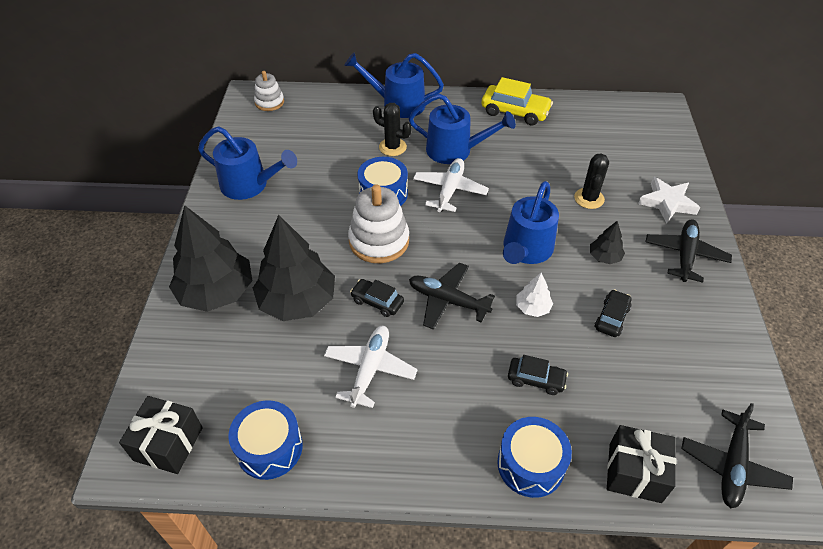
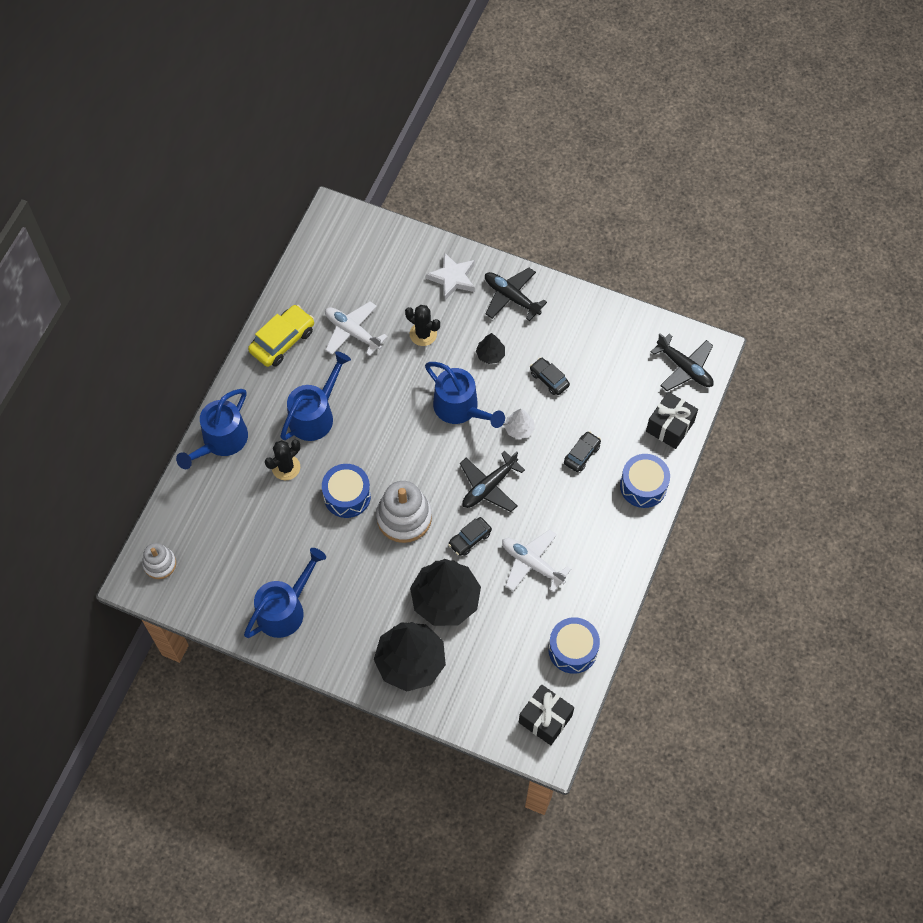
camera: 70 degrees left, 15 degrees up
white plane [413,158,489,212] -> white plane moved to [325,301,388,356]

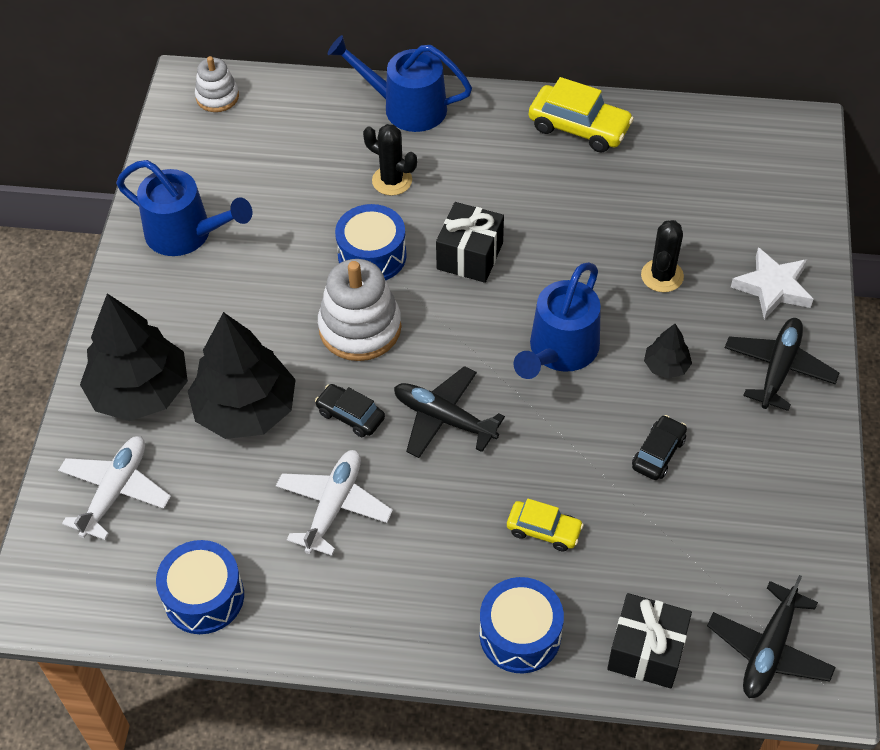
camera: 75 degrees right, 10 degrees down
blue watering can [280,351,351,441] -> none
white plane [325,301,388,356] -> white plane moved to [58,436,171,540]
white tree [504,409,535,439] -> none
black gift [519,684,574,745] -> black gift moved to [436,202,504,283]
black car [564,431,601,472] -> yellow car [507,499,584,551]

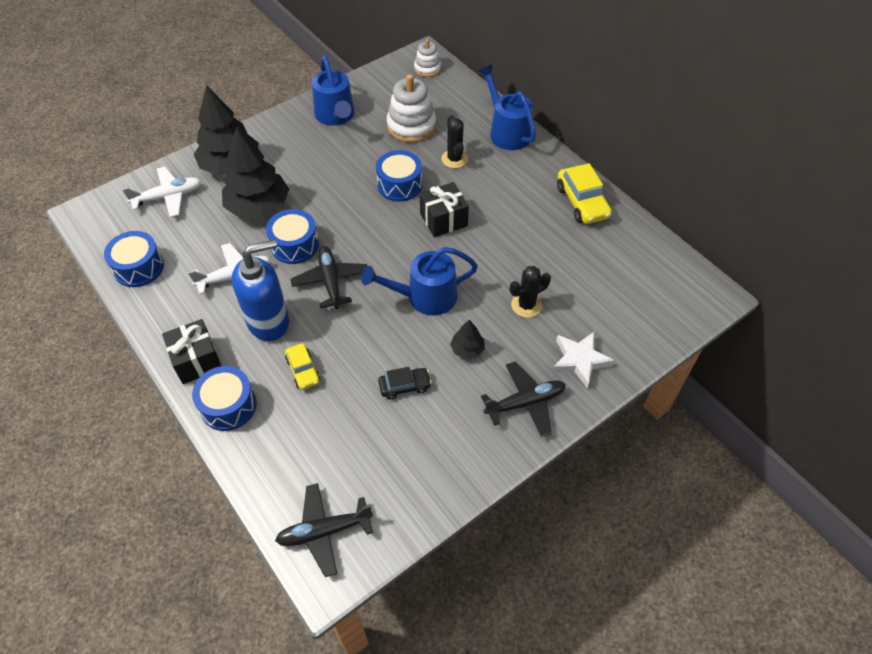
camera: 45 degrees right, 0 degrees up
black car [315,384,385,438] -> blue drum [266,209,319,264]
white stacking toy [318,259,401,361] -> white stacking toy moved to [387,74,436,143]
black gift [607,593,692,688] -> black gift moved to [162,319,221,384]
none -> blue soap dispenser [232,239,289,341]

